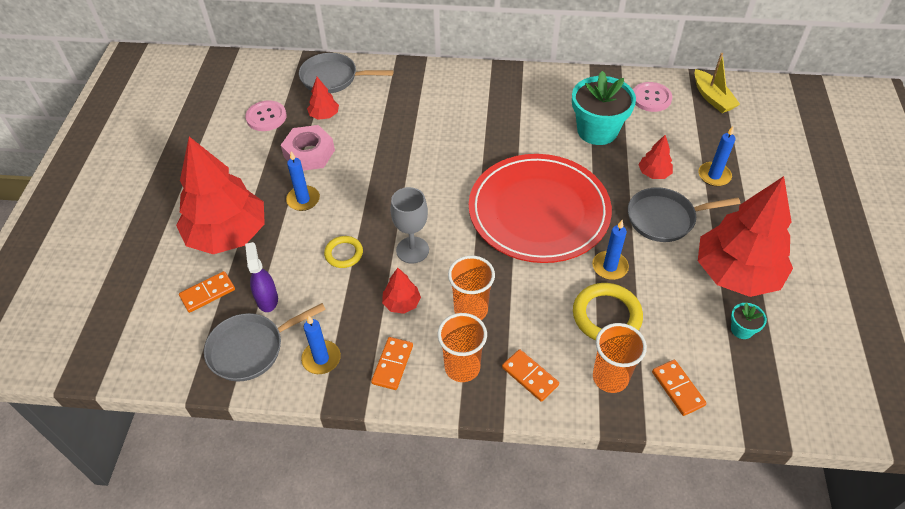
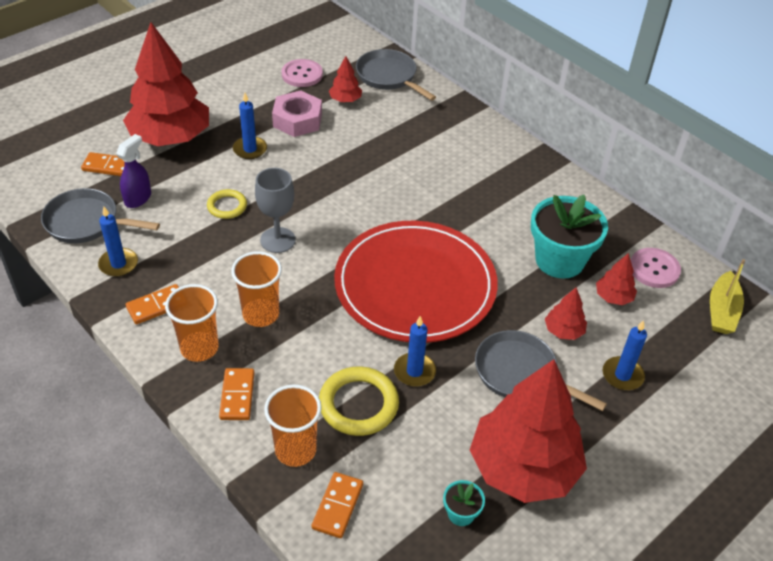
camera: 40 degrees right, 5 degrees down
red tree [382,268,421,314] -> red tree moved to [596,253,637,305]

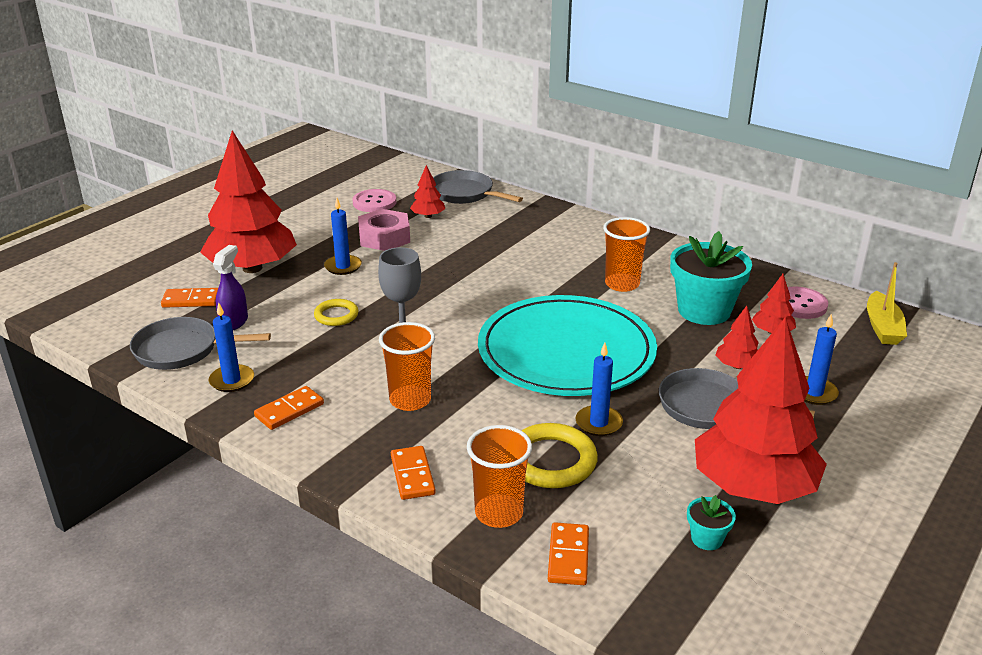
camera: 10 degrees left, 15 degrees down
orange cup [165,284,218,362] -> orange cup moved to [603,217,650,292]
red plate [334,221,498,343] -> turquoise plate [478,295,657,396]

